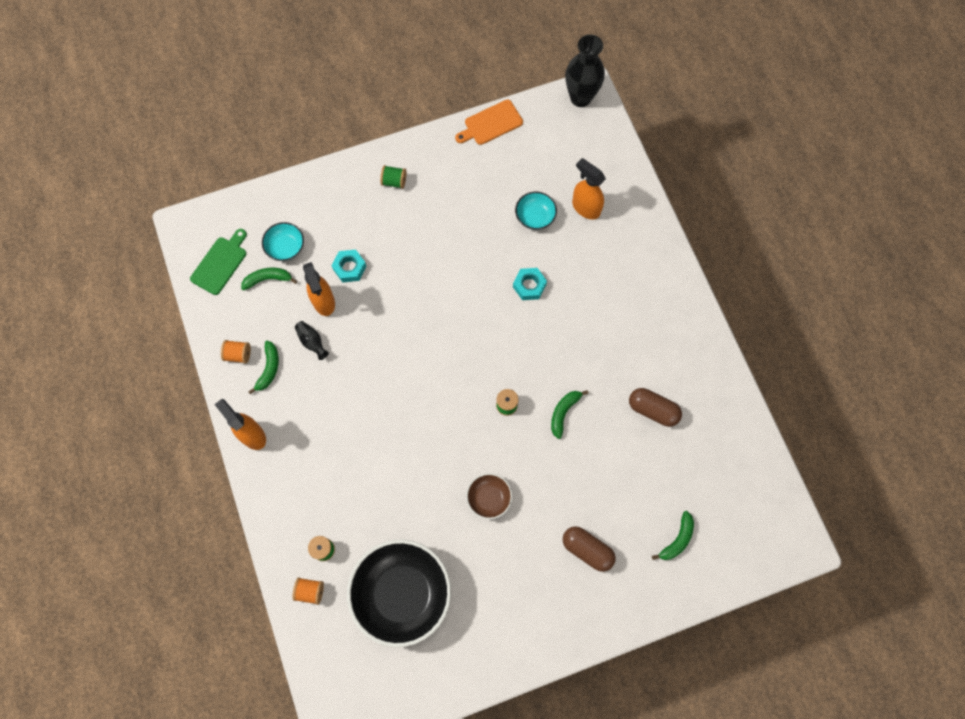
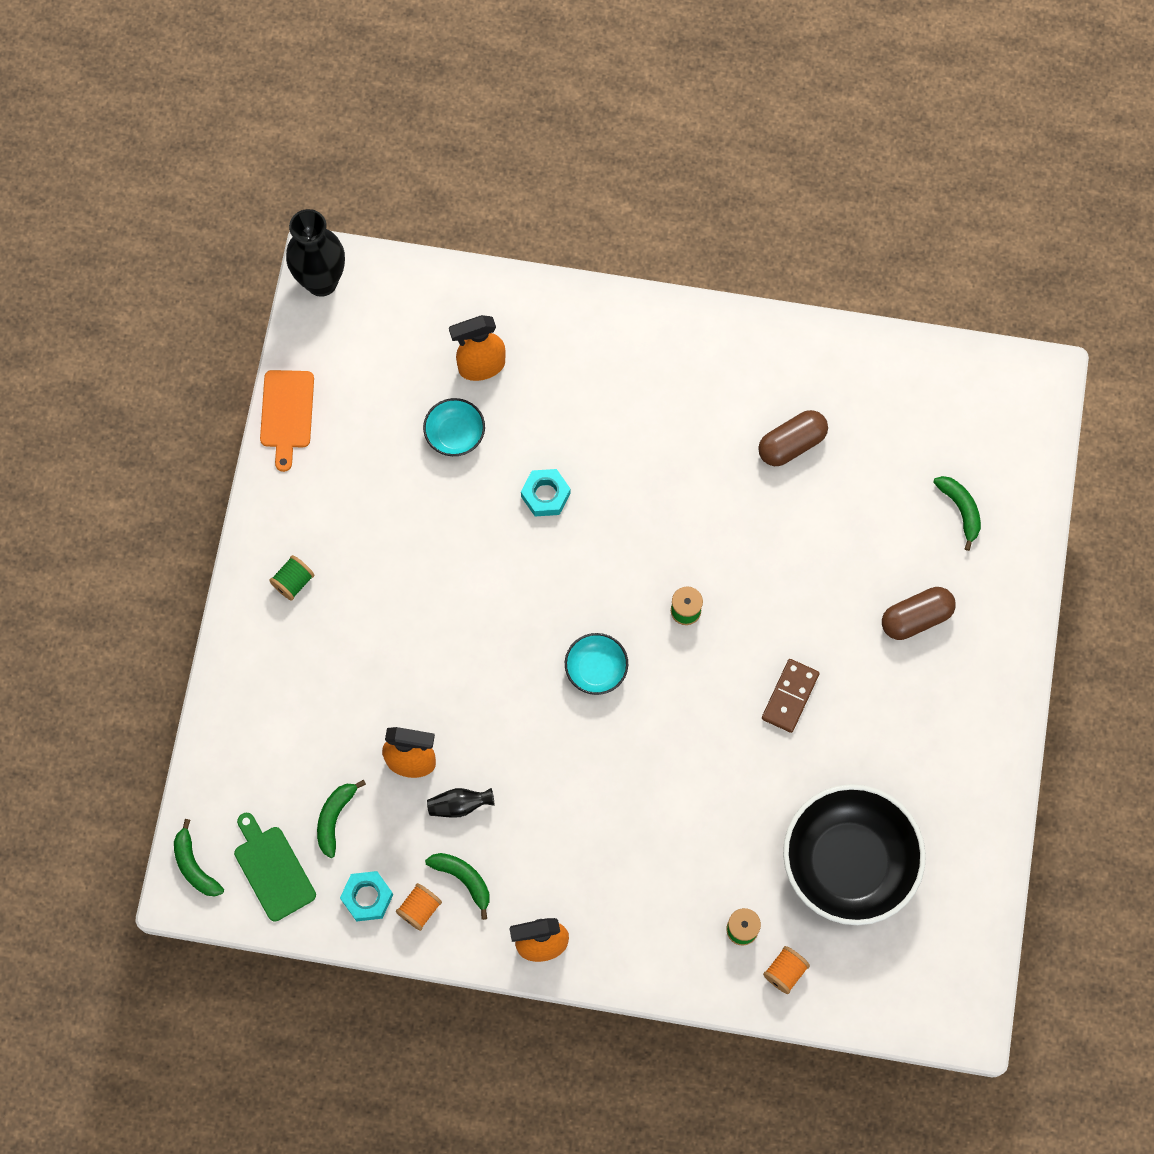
camera: 60 degrees left, 0 degrees up
turquoise bowl [262,222,304,261] -> turquoise bowl moved to [565,633,628,695]
turquoise nut [331,250,367,282] -> turquoise nut moved to [340,871,393,922]
brown bowl [466,473,512,519] -> brown domino [762,659,819,733]
green banana [551,390,589,439] -> green banana moved to [174,819,224,896]

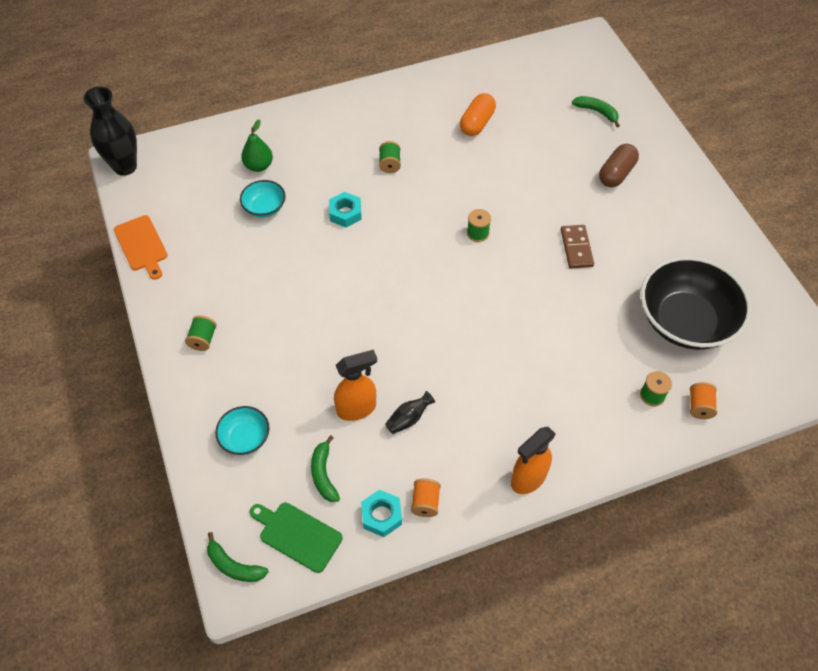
camera: 30 degrees left, 15 degrees down
green banana [425,853,489,920] -> none
orange spray bottle [449,315,506,381] -> green pear [241,119,273,172]
turquoise bowl [565,633,628,695] -> turquoise bowl moved to [215,406,270,455]
brown capsule [758,410,828,466] -> orange capsule [460,93,496,136]
none -> green spool [379,141,401,173]

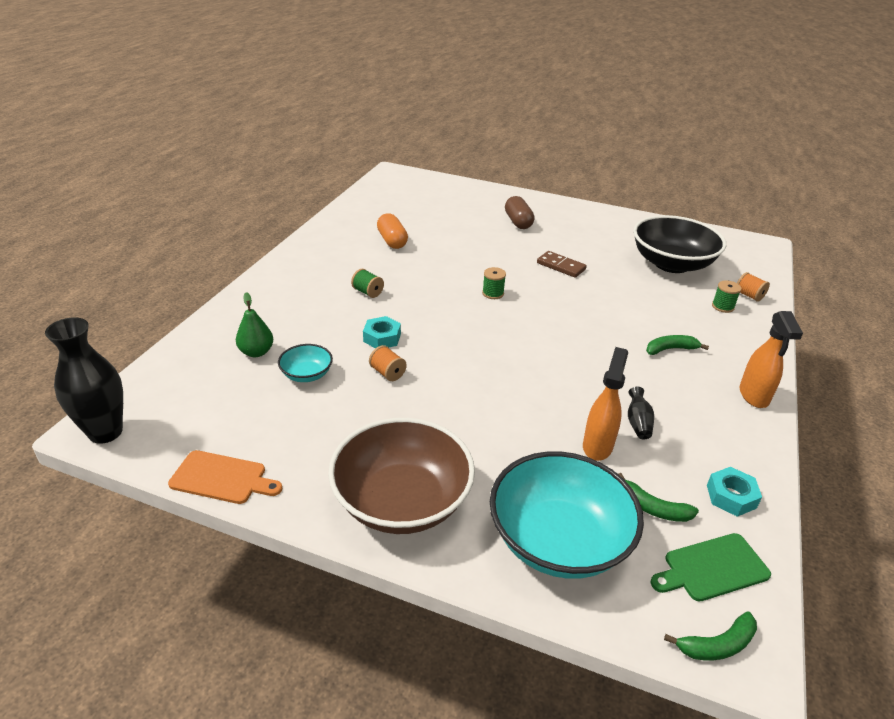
camera: 50 degrees left, 20 degrees down
green spool [185,315,217,351] -> brown bowl [328,418,475,534]
turquoise bowl [215,406,270,455] -> turquoise bowl [490,451,644,579], size x2.15
orange spool [411,479,441,517] -> orange spool moved to [369,345,407,381]
green banana [572,96,620,127] -> green banana moved to [646,335,709,355]

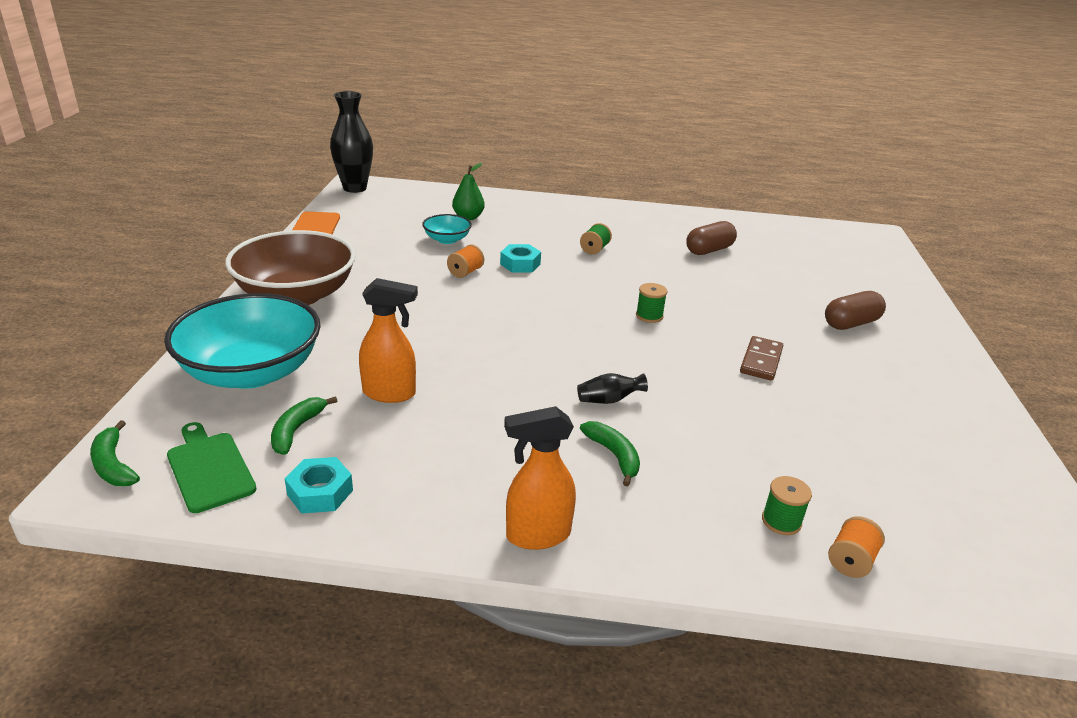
camera: 75 degrees right, 5 degrees down
orange capsule [377,213,408,249] -> brown capsule [686,221,737,255]
black vase [628,387,654,439] -> black vase moved to [577,373,648,404]
black bowl [633,215,726,273] -> none

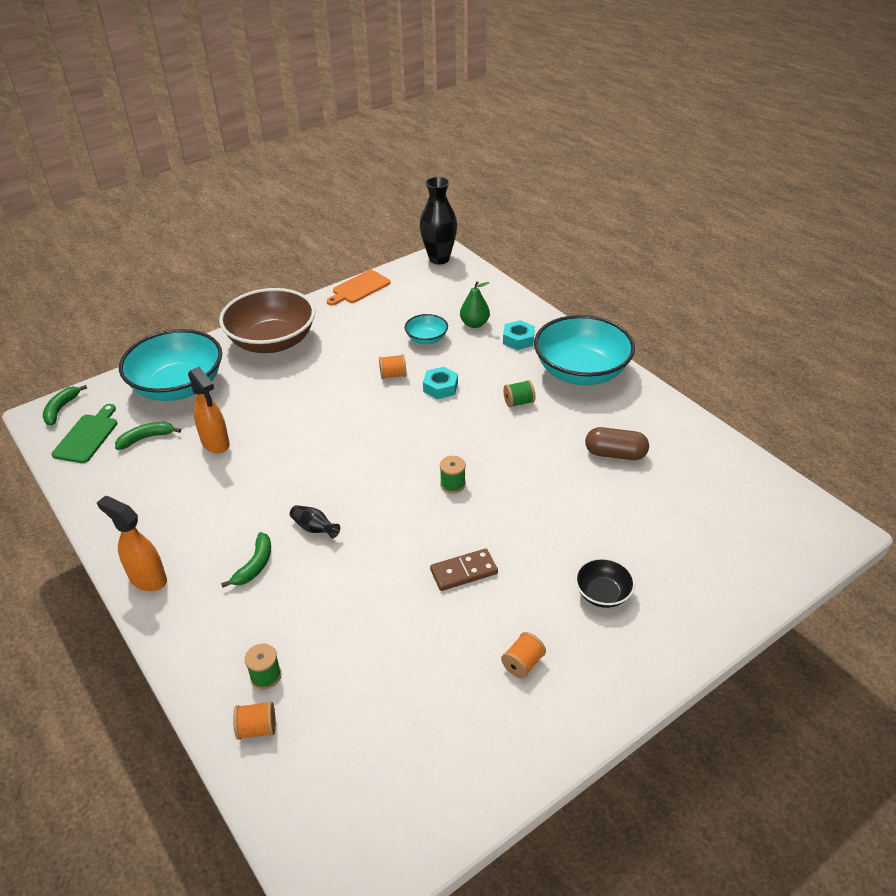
camera: 50 degrees right, 10 degrees up
turquoise nut [285,457,353,514] -> turquoise nut moved to [503,320,535,350]
brown capsule [825,291,886,330] -> black bowl [575,558,635,608]
none -> orange spool [501,632,546,679]
none -> turquoise bowl [534,315,635,385]

